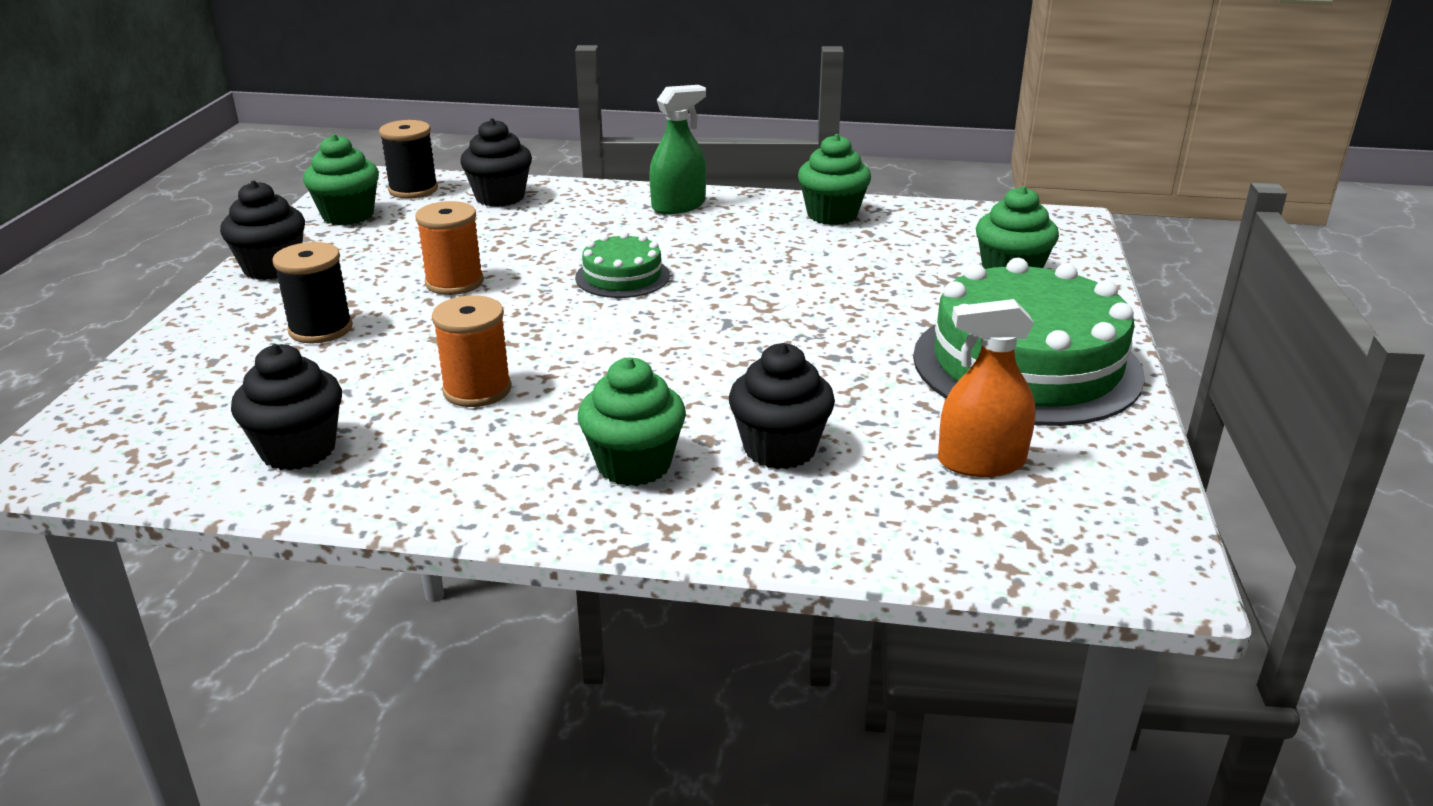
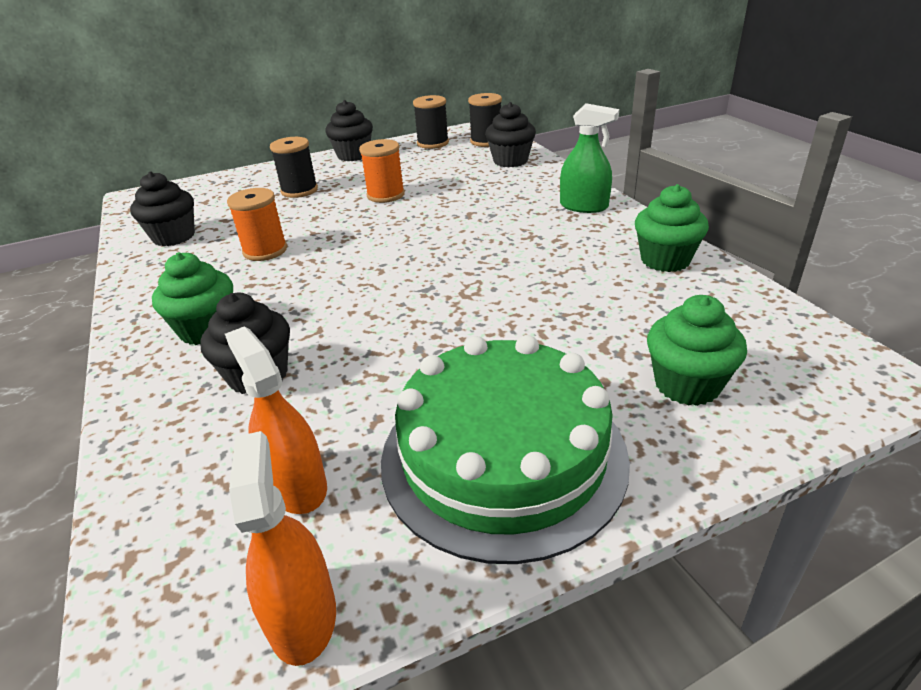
camera: 60 degrees right, 5 degrees up
green cupcake [303,134,379,225] -> black spool [413,95,449,149]
green cake [575,232,670,298] -> none
none -> orange spray bottle [229,431,336,666]

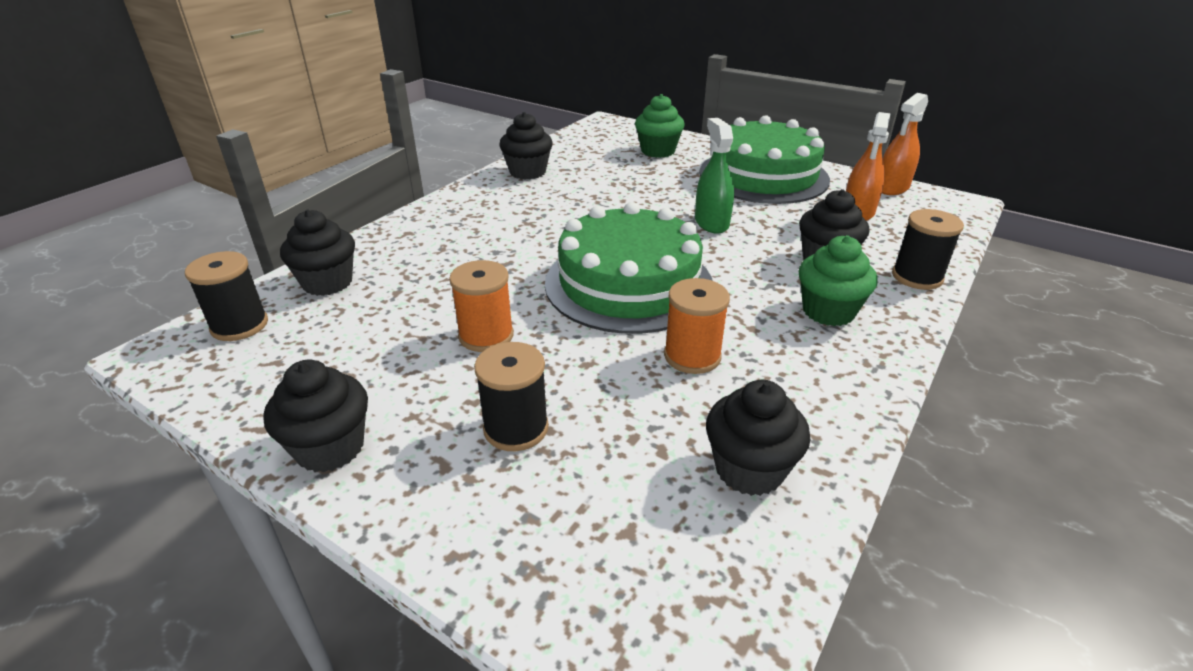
camera: 125 degrees left, 0 degrees up
black spool [413,95,449,149] -> black spool moved to [892,209,964,290]
green spray bottle [560,103,619,213] -> green spray bottle moved to [695,118,734,234]
green cupcake [635,184,709,272] -> black cupcake [500,112,553,180]
none -> green cake [545,202,713,334]

